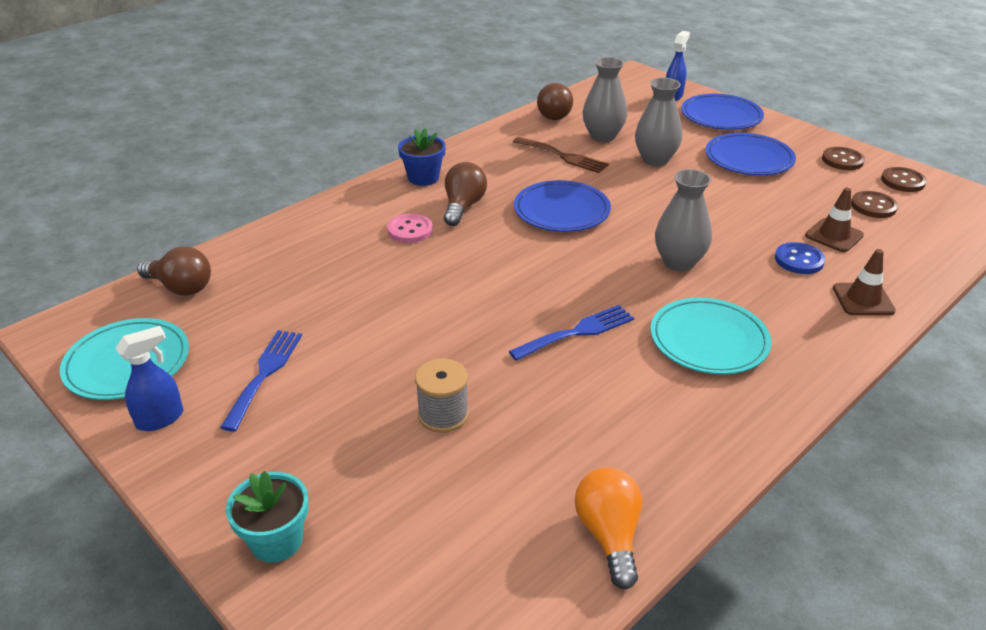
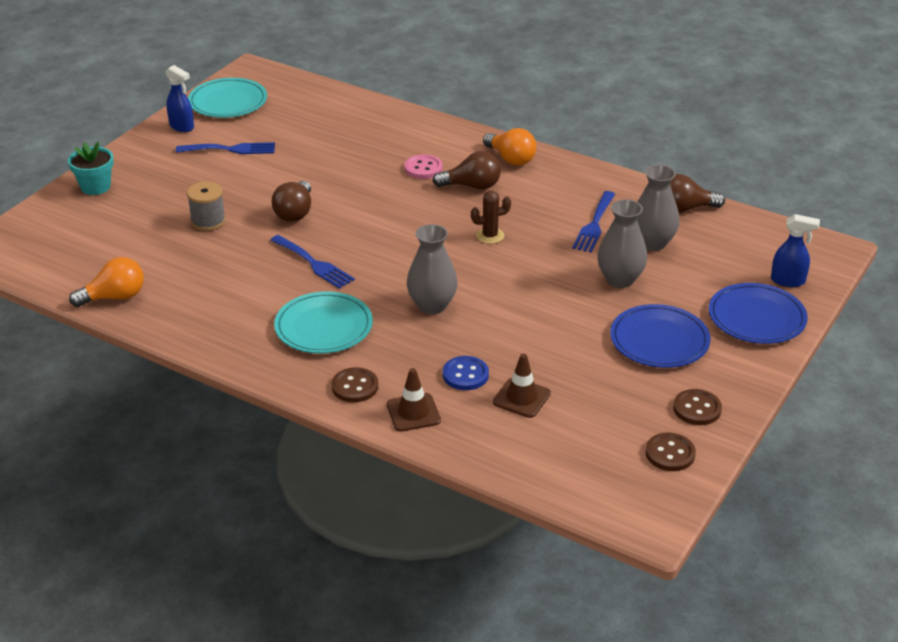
camera: 75 degrees right, 0 degrees up
brown light bulb [137,246,211,295] -> brown light bulb moved to [272,181,311,221]
blue flower pot [398,128,446,186] -> orange light bulb [483,128,537,166]
brown fork [513,137,609,173] -> blue fork [572,191,615,253]
blue plate [514,180,611,232] -> brown cactus [471,191,511,244]
brown button [851,191,898,218] -> brown button moved to [332,367,378,403]

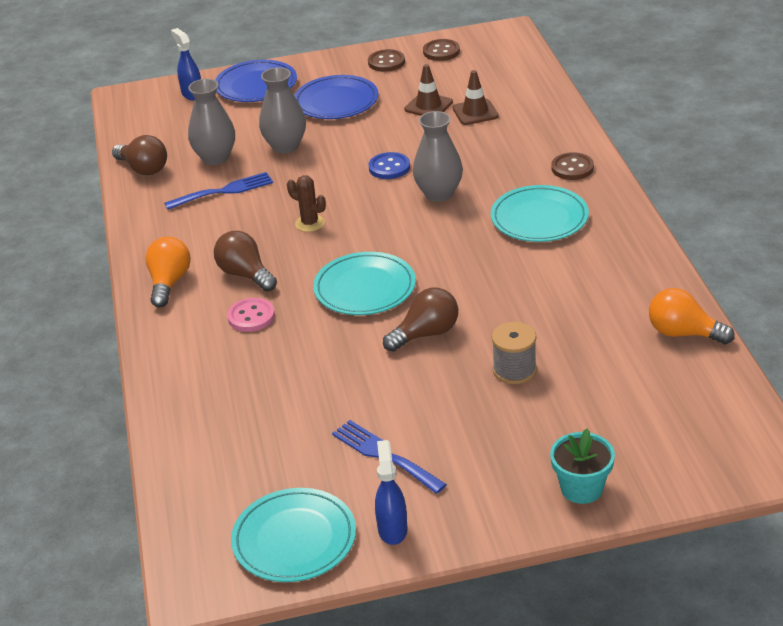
camera: 130 degrees left, 0 degrees up
blue fork [270,235,355,289] -> none
brown traffic cone [387,368,441,432] -> brown traffic cone moved to [404,64,453,116]
blue button [443,356,489,390] -> blue button moved to [369,152,410,179]
none -> turquoise plate [313,252,416,315]

